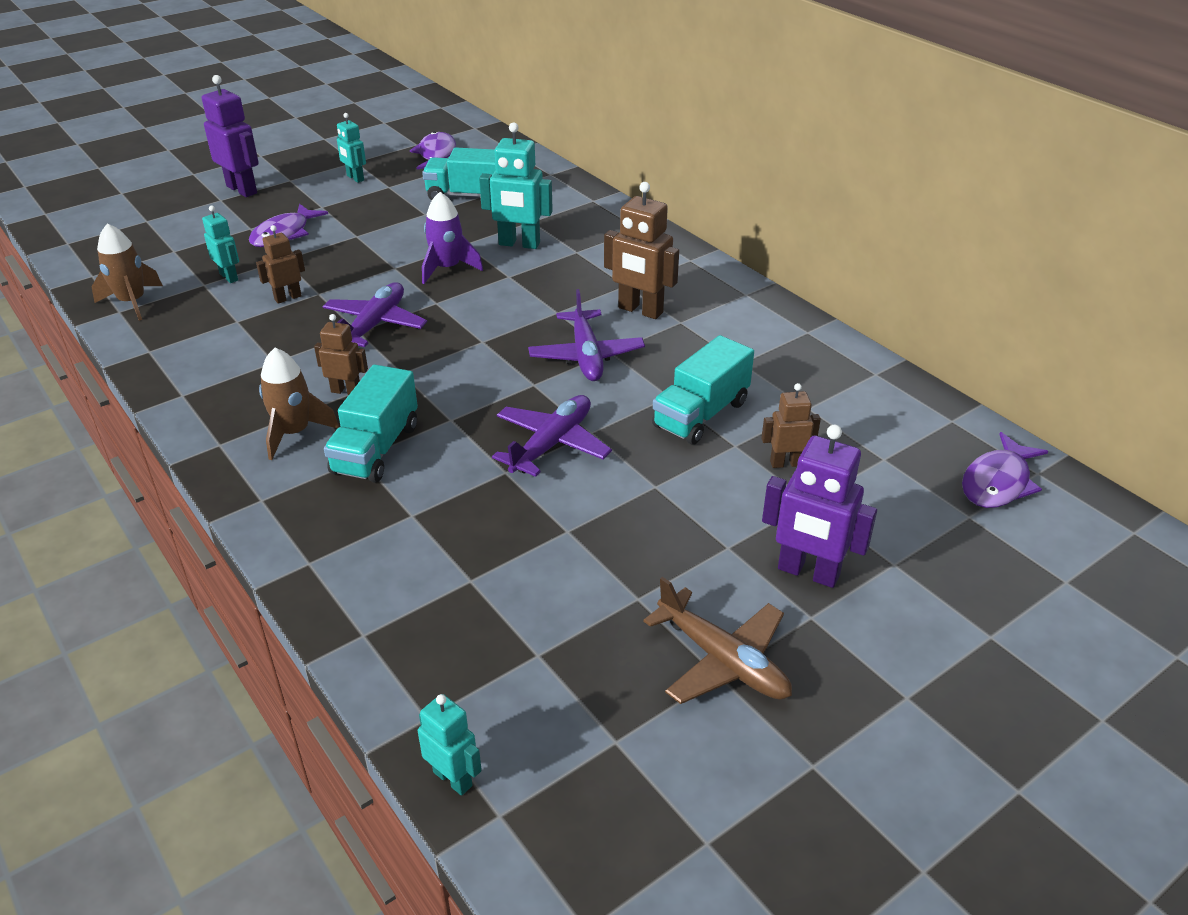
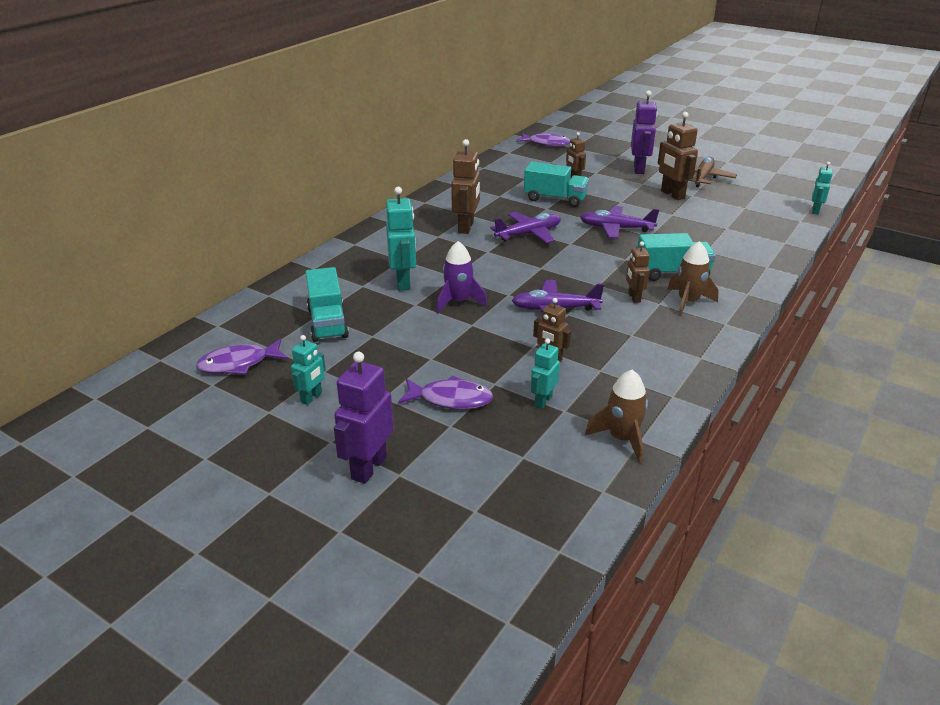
camera: 110 degrees left, 5 degrees down
none -> brown robot [658,112,698,200]

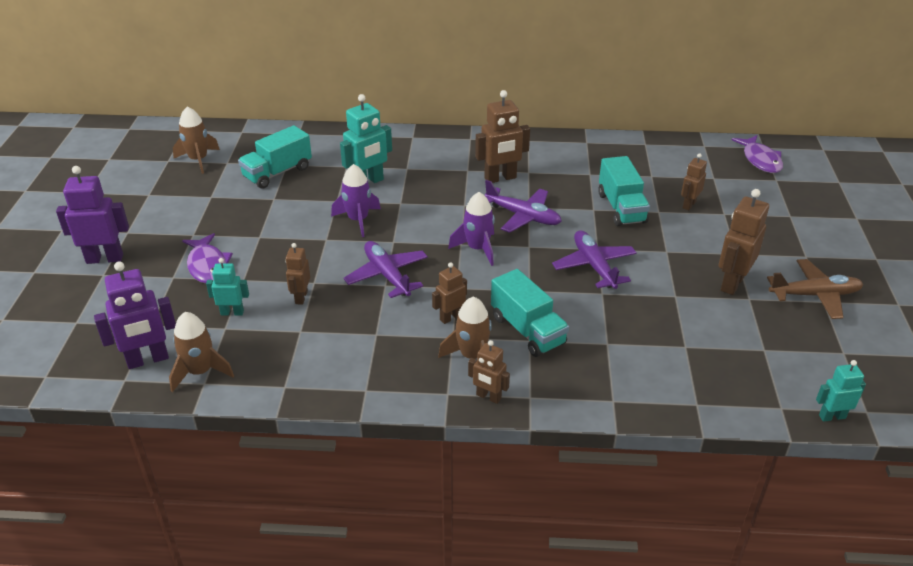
camera: 60 degrees right, 5 degrees up
purple fish [196,339,288,375] -> brown rocket [173,106,220,174]
turquoise robot [291,335,326,405] -> none
purple robot [631,90,658,174] -> purple robot moved to [94,261,176,369]
none -> purple rocket [448,192,495,266]
none -> brown robot [468,340,510,404]

